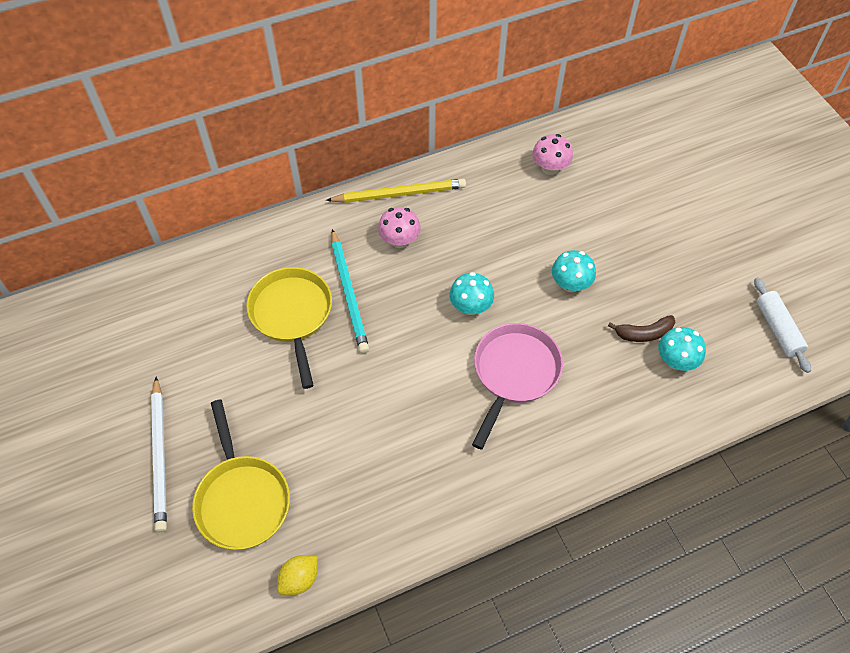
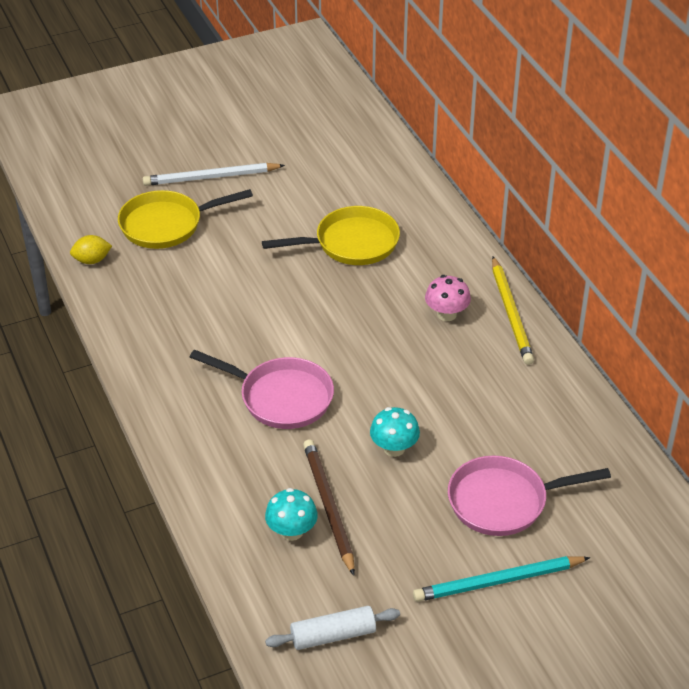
camera: 90 degrees right, 15 degrees down
yellow lemon [277,555,317,595] -> yellow lemon turned 60 degrees counterclockwise [70,235,112,264]
turquoise pencil [331,229,369,354] -> turquoise pencil moved to [413,556,590,602]
turquoise mushroom [449,272,494,315] -> none
pink mushroom [532,134,573,175] -> none
brown banana [608,315,675,342] -> brown pencil [303,439,355,576]
none -> pink pan [448,456,611,536]

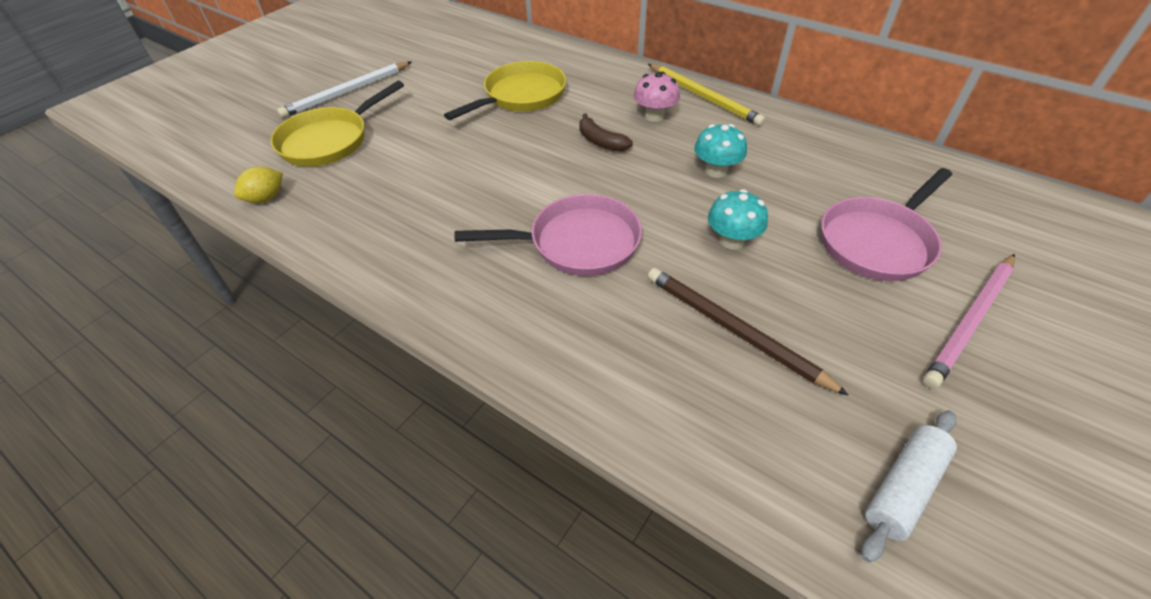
camera: 30 degrees left, 5 degrees up
turquoise mushroom [265,488,318,541] -> turquoise mushroom moved to [694,124,747,178]
turquoise pencil [413,556,590,602] -> pink pencil [923,254,1015,389]
none -> brown banana [579,113,633,151]

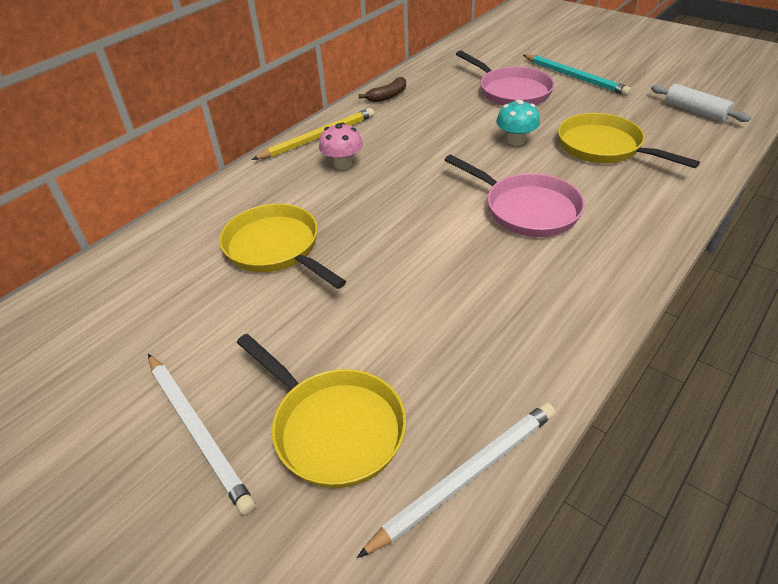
camera: 85 degrees left, 5 degrees down
yellow lemon [234,166,283,203] -> white pencil [357,403,555,558]
pink pan [455,194,642,276] -> pink pan turned 135 degrees clockwise [445,154,585,237]
brown banana [579,113,633,151] -> brown banana moved to [359,77,406,102]
brown pencil [648,268,849,396] -> yellow pan [558,113,700,168]
turquoise mushroom [694,124,747,178] -> none
pink pencil [923,254,1015,389] -> turquoise pencil [523,55,631,96]

